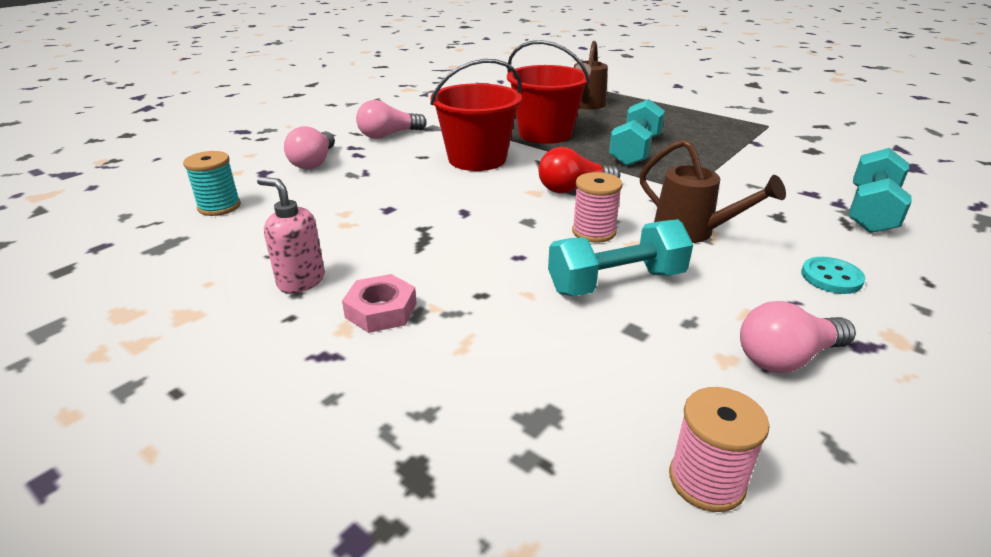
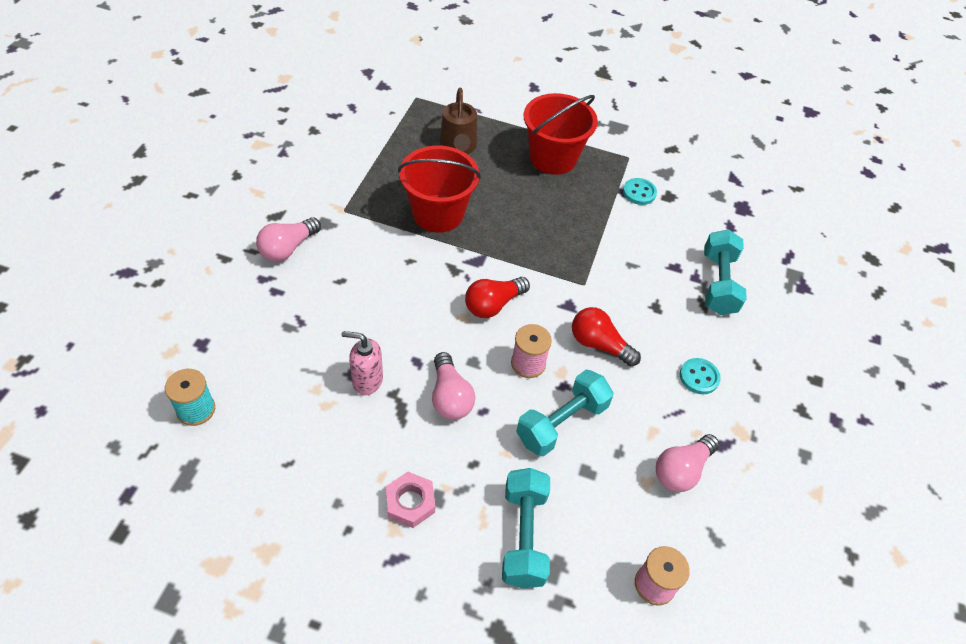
camera: 25 degrees left, 20 degrees up
pink soap dispenser [257,177,325,294] -> pink soap dispenser moved to [342,331,383,395]
pink light bulb [284,126,335,170] -> pink light bulb moved to [432,352,475,420]
red bucket [430,59,522,171] -> red bucket moved to [524,93,598,175]
turquoise dumbbell [609,99,665,166] -> turquoise dumbbell moved to [502,468,550,588]
brown watering can [639,139,786,243] -> red light bulb [572,307,641,366]
none -> turquoise button [623,178,657,205]

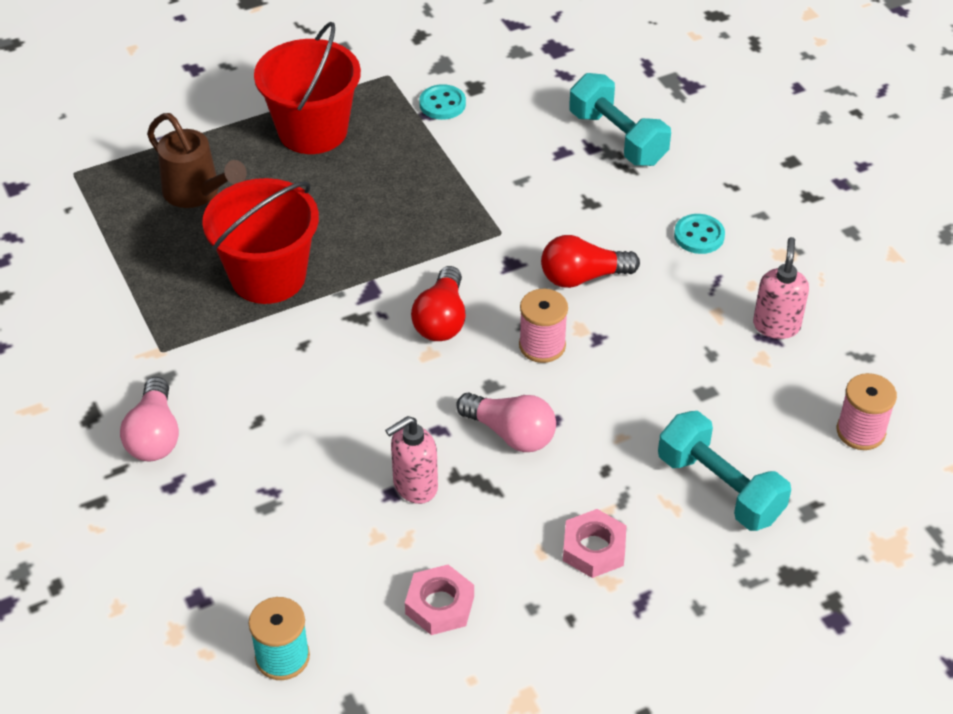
camera: 40 degrees left, 5 degrees down
turquoise dumbbell [516,370,614,456] -> none
pink light bulb [656,434,719,492] -> pink soap dispenser [753,237,809,339]
none -> pink nut [405,565,474,635]

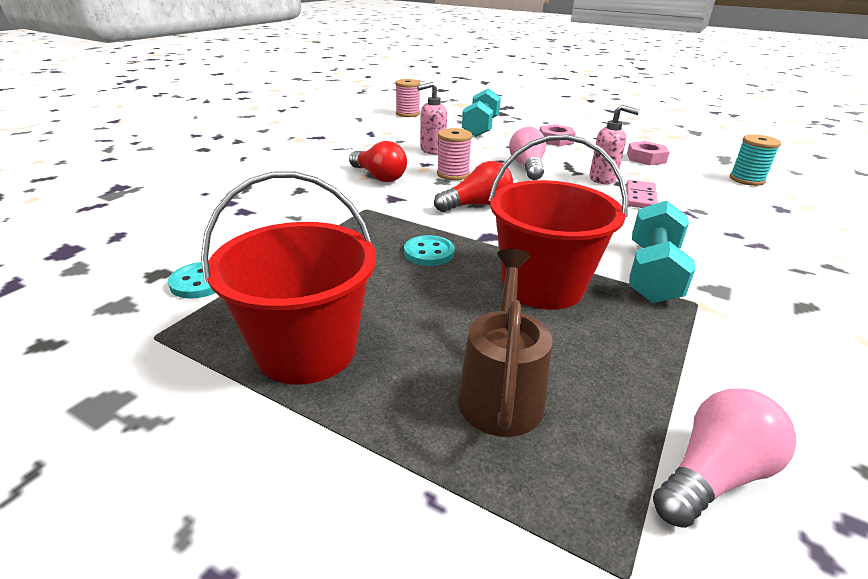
camera: 125 degrees left, 15 degrees down
pink light bulb [120,377,179,461] -> pink light bulb moved to [653,389,796,528]
turquoise dumbbell [569,73,671,166] -> turquoise dumbbell moved to [629,201,695,303]
turquoise button [674,214,725,254] -> turquoise button moved to [404,235,455,266]
pink soap dispenser [753,237,809,339] -> pink soap dispenser moved to [417,82,447,155]
none -> pink domino [626,180,658,208]

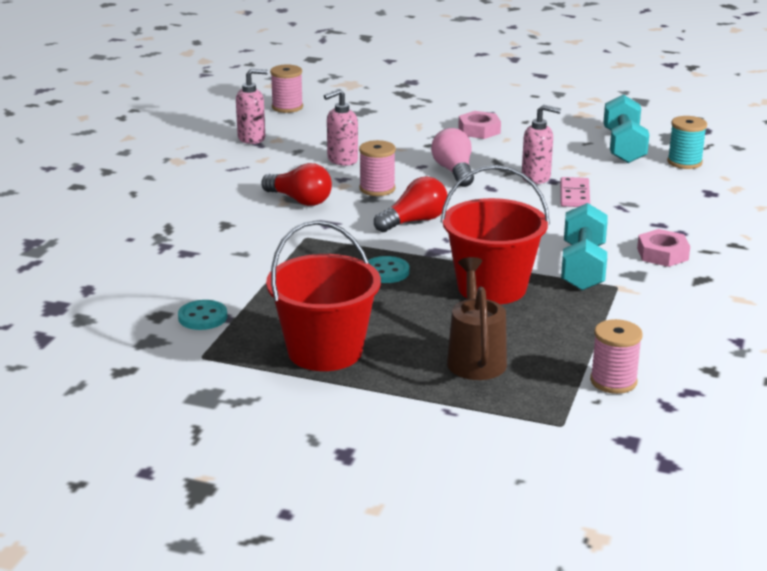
camera: 10 degrees left, 5 degrees down
turquoise dumbbell [462,88,501,137] -> turquoise dumbbell moved to [604,95,649,163]
pink nut [627,141,669,165] -> pink nut moved to [637,229,690,267]
pink light bulb [653,389,796,528] -> pink spool [590,319,643,394]
none -> pink soap dispenser [236,68,268,144]

